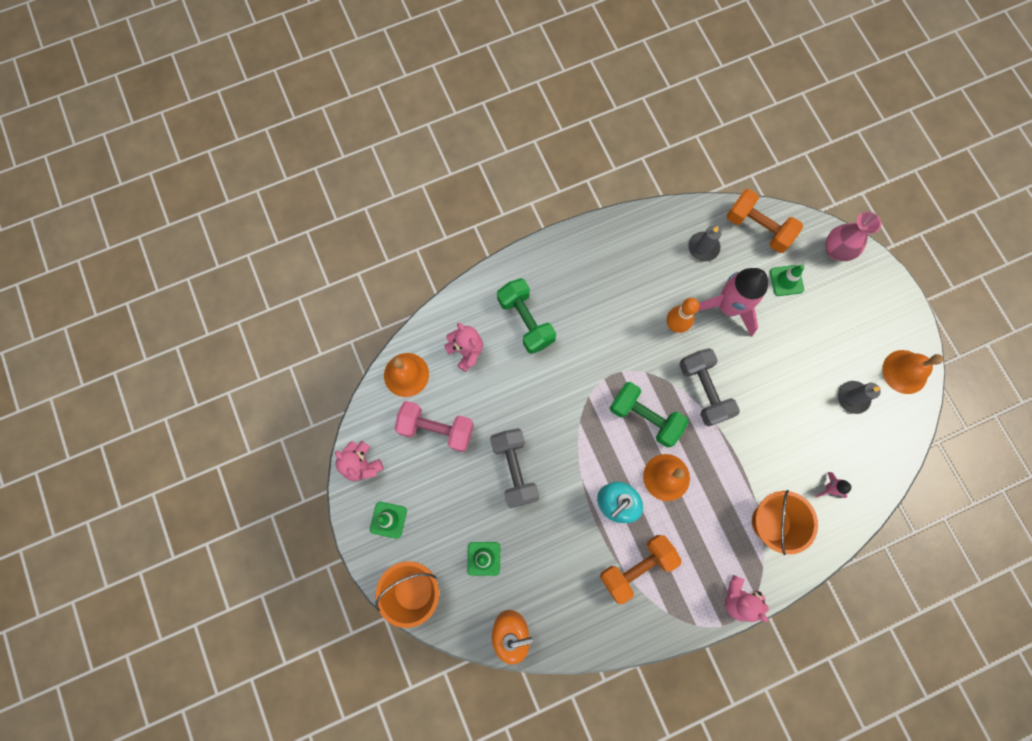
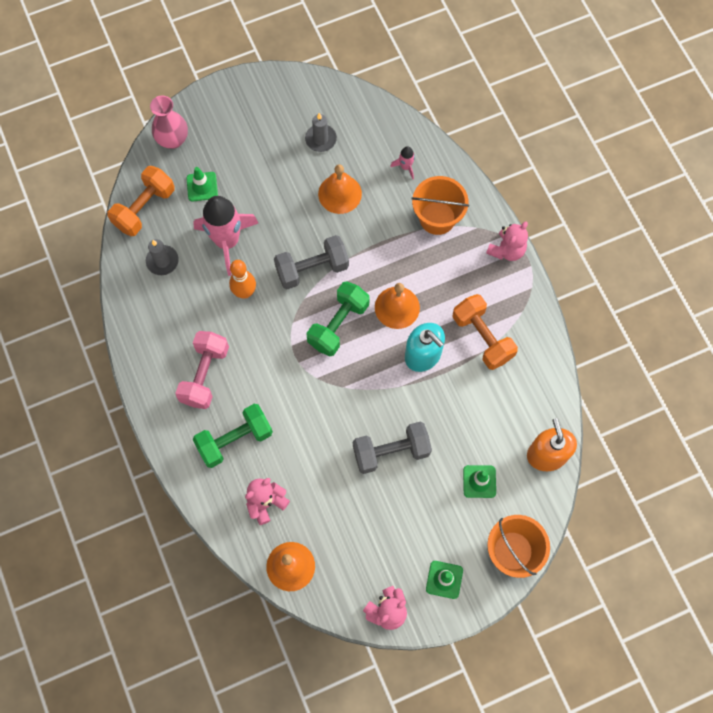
camera: 90 degrees left, 5 degrees down
pink dumbbell [395,401,474,452] -> pink dumbbell moved to [175,331,229,409]
orange bell [882,350,943,394] -> orange bell moved to [318,164,362,214]

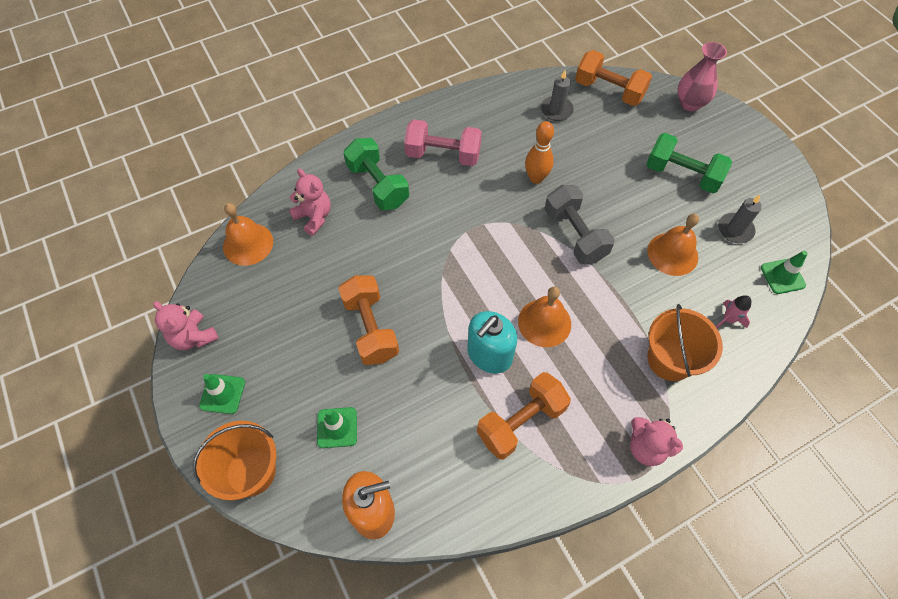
camera: 85 degrees right, 10 degrees down
green traffic cone [186,167,218,202] -> green traffic cone moved to [761,251,808,294]
pink rocket [193,196,258,276] -> none
green dumbbell [307,281,369,356] -> green dumbbell moved to [646,133,732,194]
grey dumbbell [353,422,432,474] -> orange dumbbell [338,275,399,365]

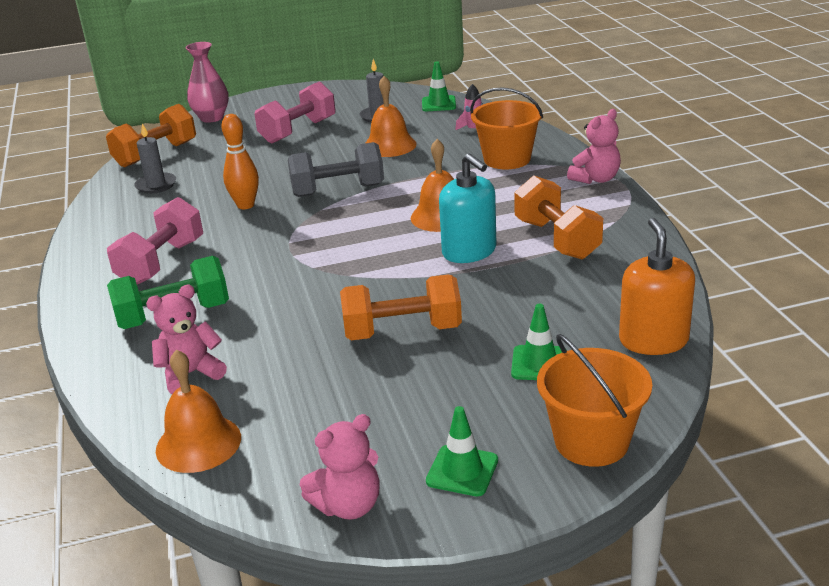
camera: 75 degrees left, 30 degrees down
green dumbbell [646,133,732,194] -> pink dumbbell [254,81,336,144]

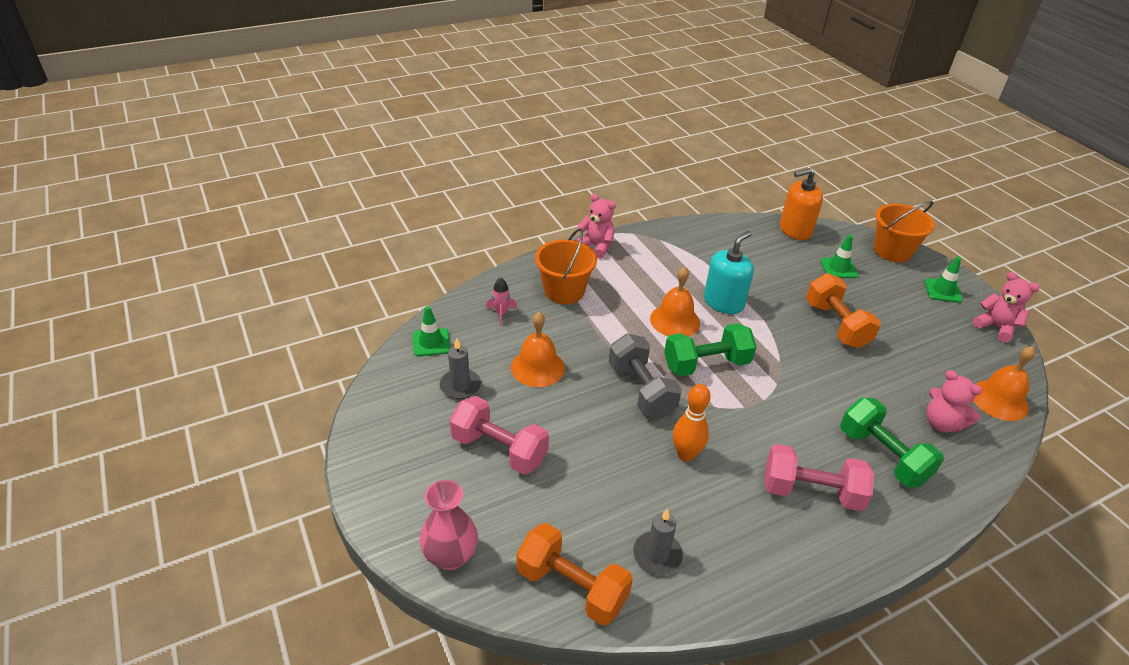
camera: 105 degrees left, 10 degrees up
orange dumbbell [514,176,603,259] -> none
none -> green dumbbell [664,323,757,376]

